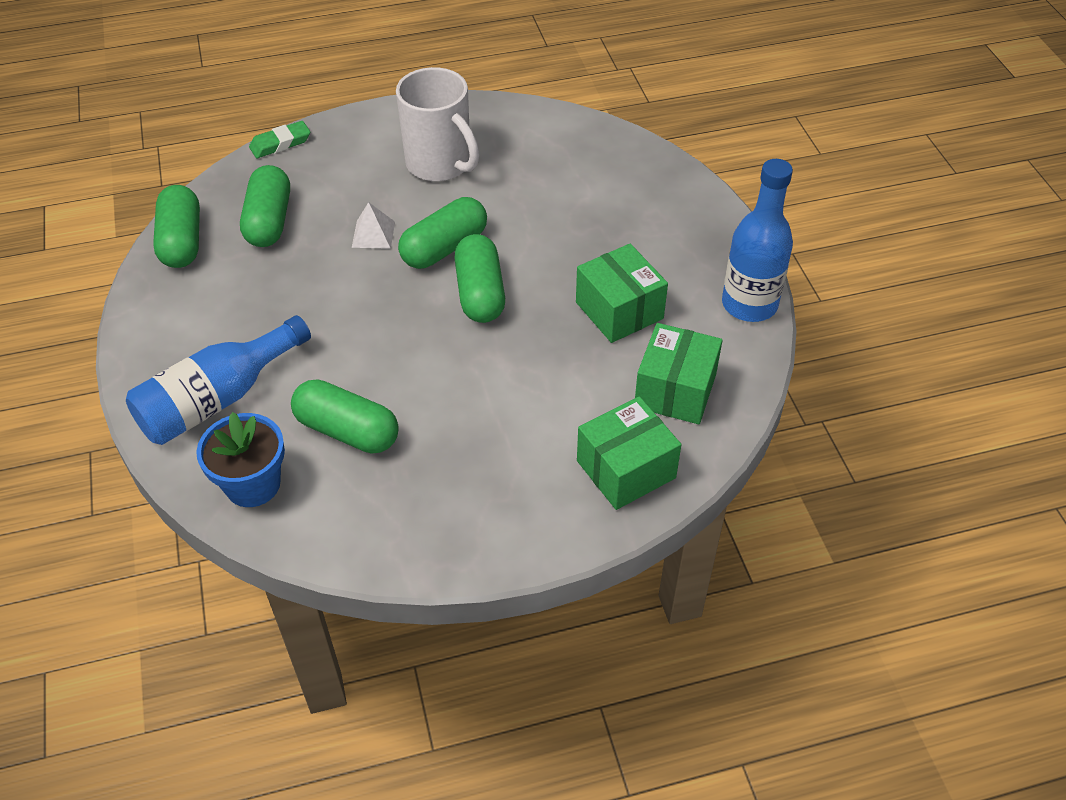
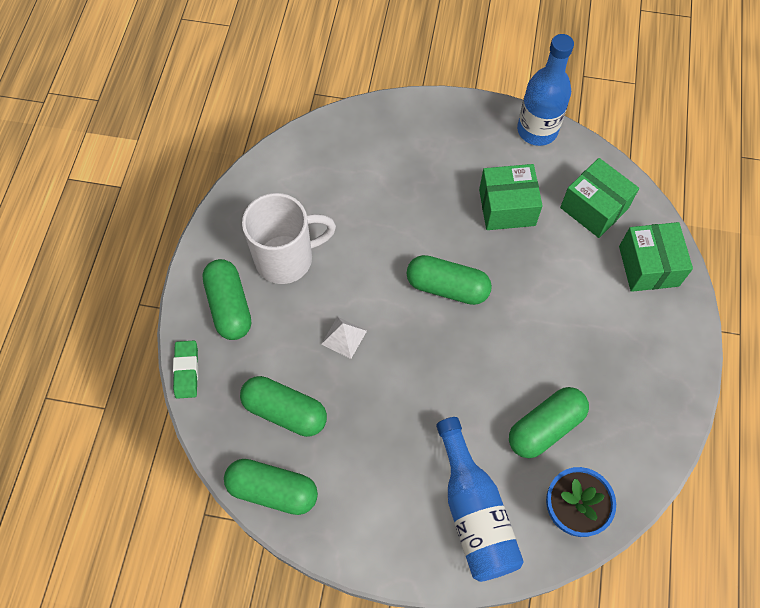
camera: 65 degrees left, 15 degrees up
green capsule [398,197,487,269] -> green capsule moved to [202,259,251,340]

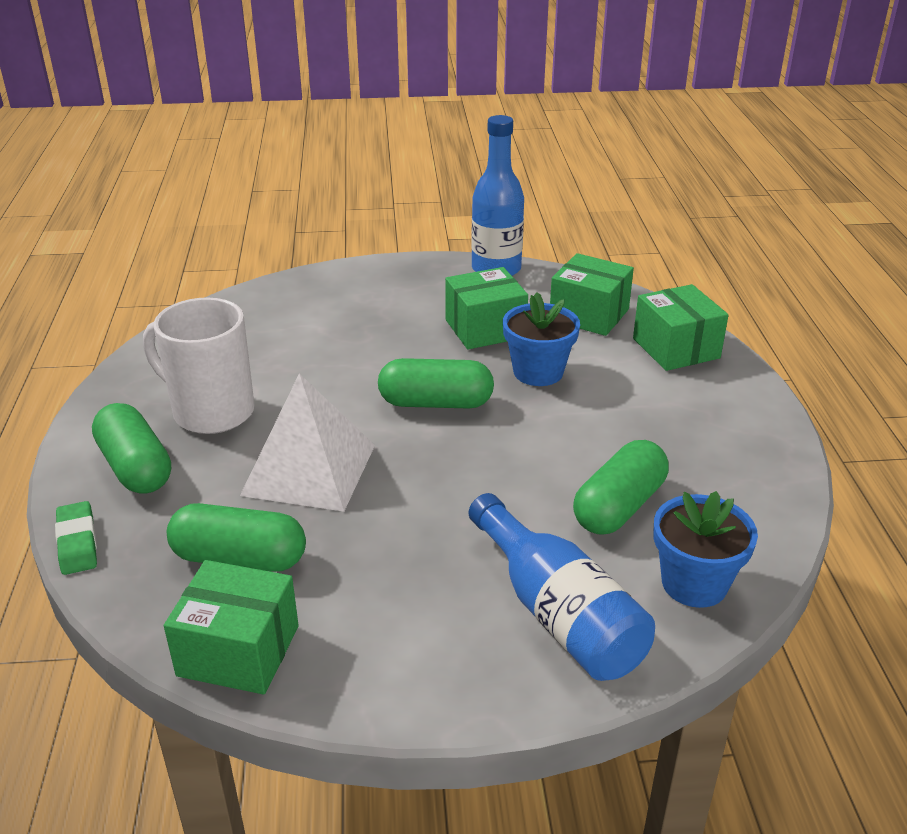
camera: 15 degrees left, 30 degrees down
green capsule [224,459,318,515] -> green box [164,560,299,695]
white mug [242,193,336,284] -> white mug turned 120 degrees counterclockwise [143,298,254,434]
white pyramid [322,317,367,359] -> white pyramid [240,373,375,512], size x2.18
none -> blue flower pot [503,292,580,386]

